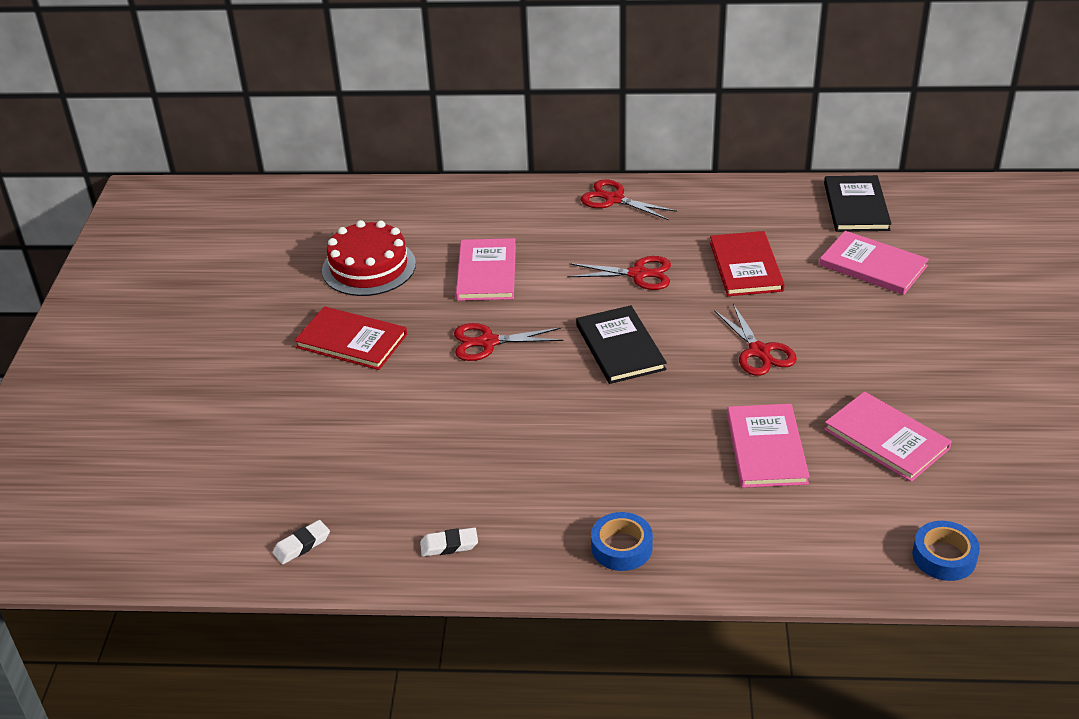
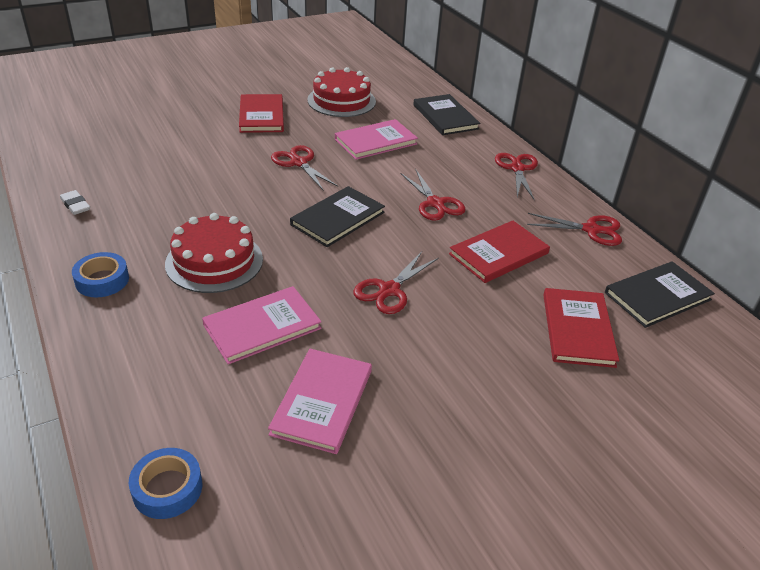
camera: 55 degrees right, 0 degrees up
white eraser [273,520,330,564] -> none
pink book [819,231,929,295] -> red book [543,288,619,368]
none -> red cake [165,213,263,293]
none -> black book [413,94,480,135]
none -> red scissors [527,213,622,246]

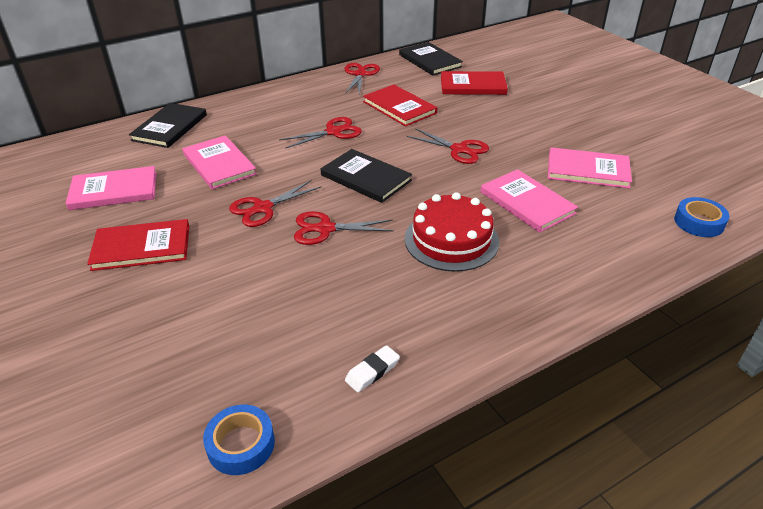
camera: 90 degrees left, 0 degrees up
blue tape [72,252,129,297] -> blue tape moved to [203,405,275,475]
red cake [307,67,376,117] -> pink book [66,166,157,210]
black book [413,94,480,135] -> black book turned 45 degrees counterclockwise [129,103,207,148]
red scissors [495,153,538,200] -> red scissors moved to [294,211,394,245]

